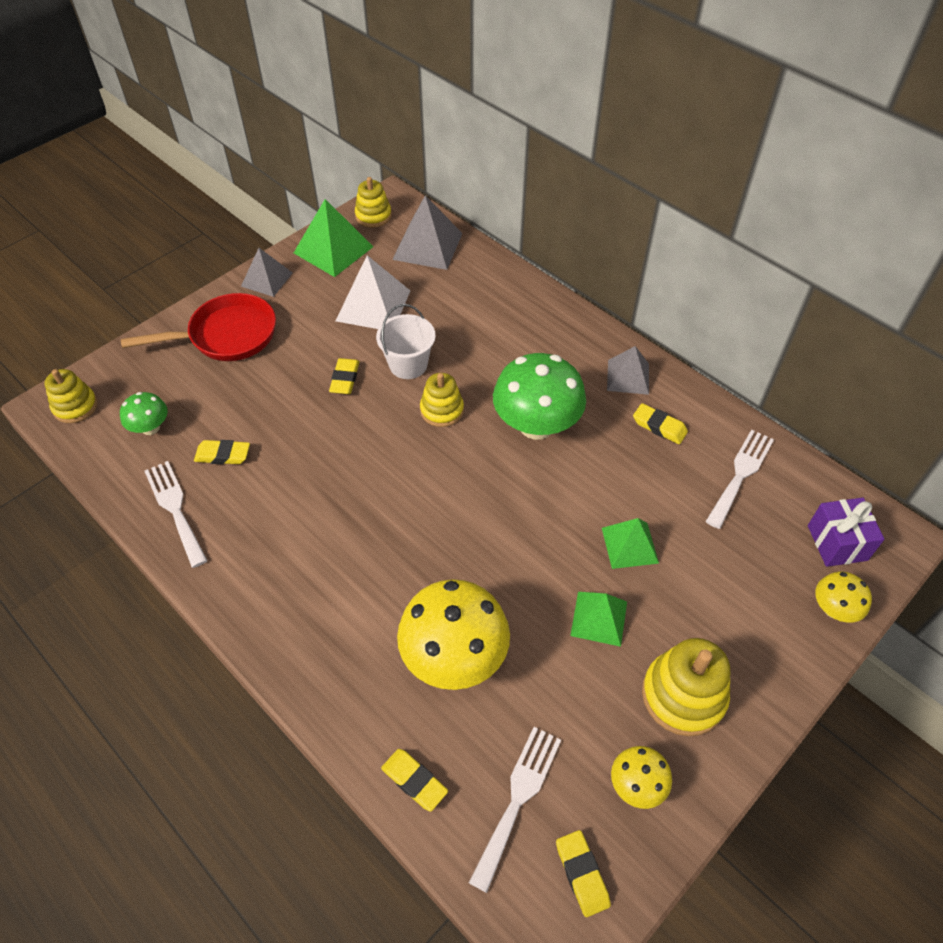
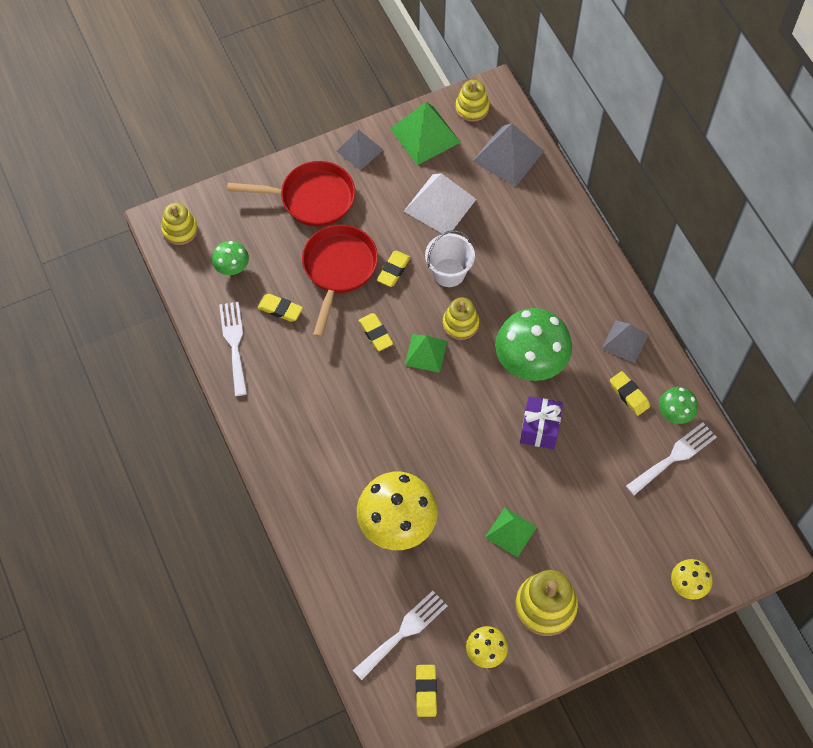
camera: 20 degrees right, 10 degrees up
yellow eraser [381,749,448,812] -> yellow eraser moved to [358,313,394,351]
green pyramid [602,518,659,569] -> green pyramid moved to [405,334,447,373]
purple gift [808,498,885,567] -> purple gift moved to [520,396,563,449]
none -> red pan [302,225,378,338]
none -> green mushroom [659,387,698,424]

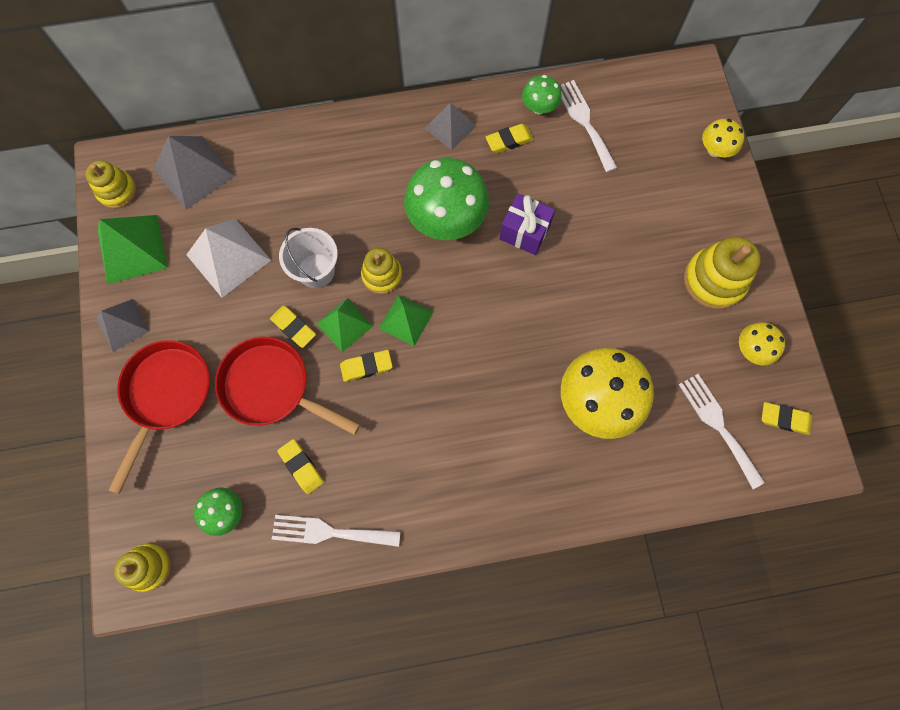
camera: 75 degrees left, 10 degrees up
yellow eraser [257,294,303,322] -> yellow eraser turned 75 degrees counterclockwise [277,439,324,494]
green pyramid [485,507,537,558] -> green pyramid moved to [316,298,373,352]

